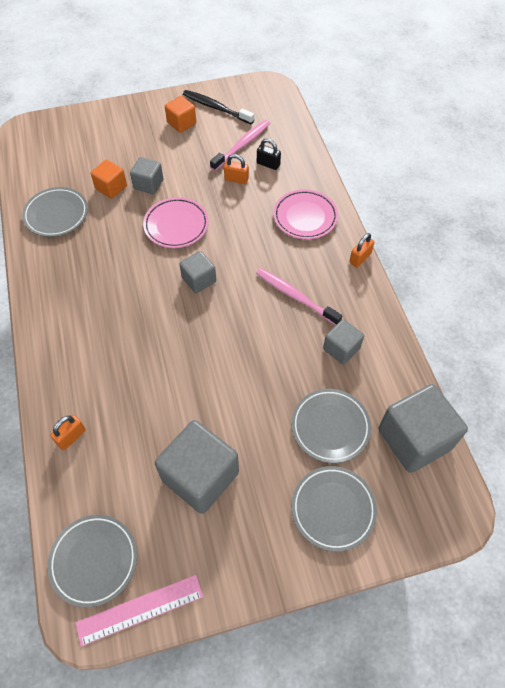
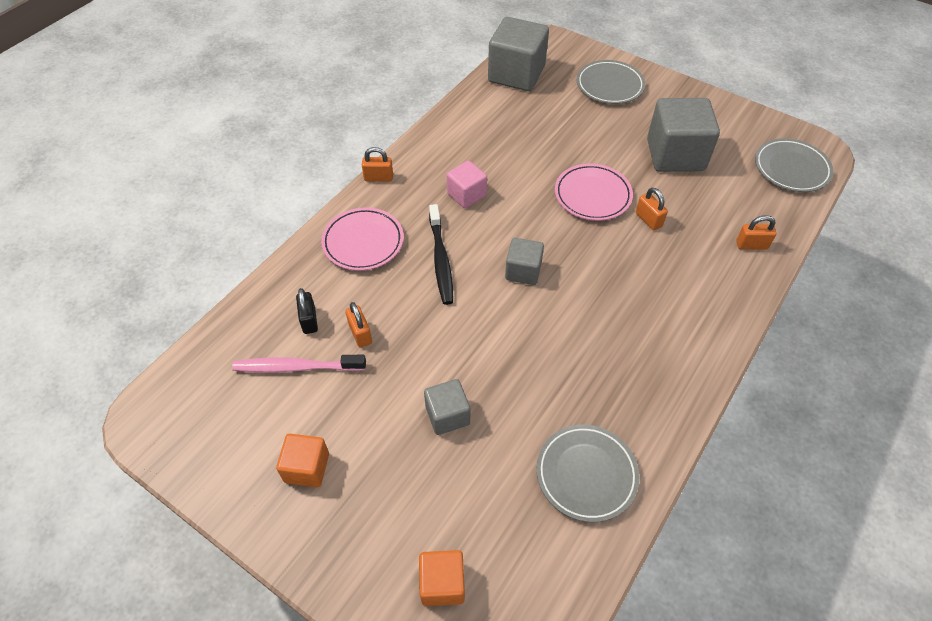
camera: 130 degrees left, 5 degrees down
pink ruler [75,575,203,647] -> none
orange cube [90,160,127,199] -> orange cube moved to [419,550,465,606]
pink plate [143,197,209,248] -> pink plate moved to [555,164,633,221]
black toothbrush [183,90,254,124] -> black toothbrush moved to [429,204,453,305]
pink toothbrush [256,268,342,325] -> pink cube [447,161,487,208]
grey plate [292,389,371,463] -> none
grey cube [323,319,364,365] -> none
none -> orange padlock [636,188,668,230]

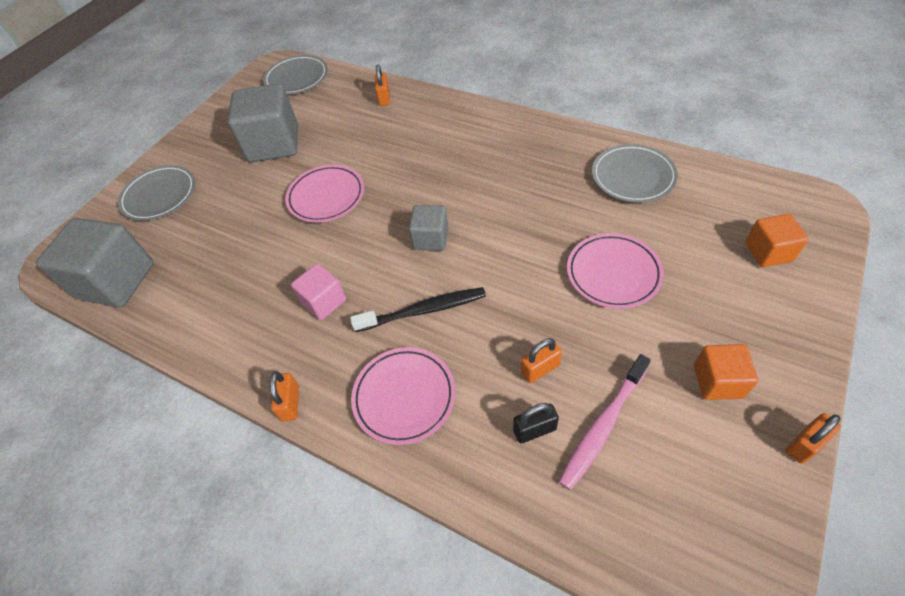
camera: 90 degrees left, 0 degrees up
pink toothbrush [232,355,366,373] -> pink toothbrush turned 45 degrees clockwise [559,354,651,490]
grey cube [424,379,470,435] -> pink plate [567,233,664,309]
orange padlock [636,188,668,230] -> orange padlock moved to [786,413,841,464]

